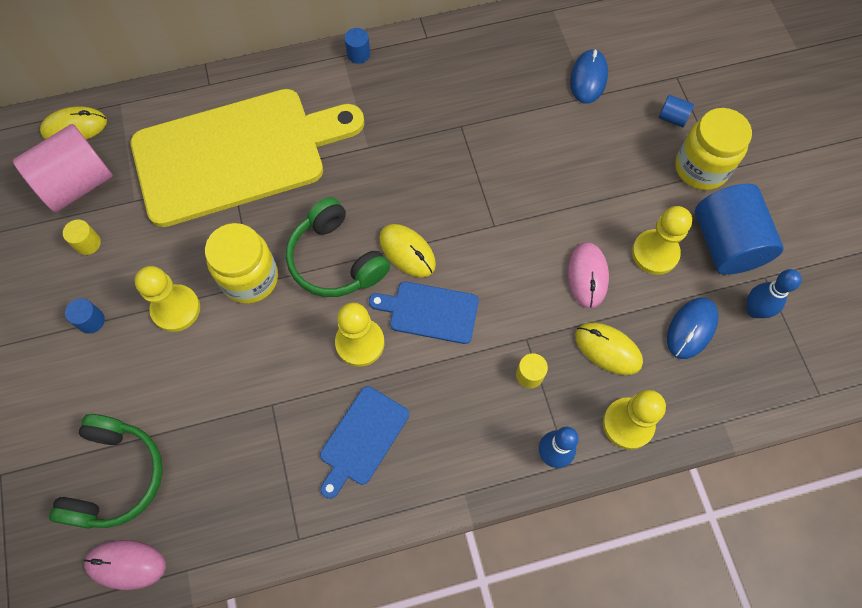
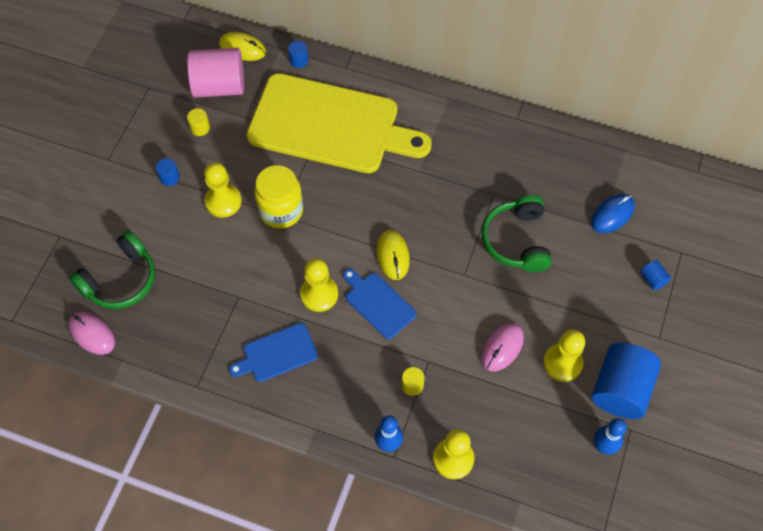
camera: 35 degrees right, 5 degrees down
green headphones [286,197,390,297] -> green headphones moved to [482,195,552,272]
blue cylinder [345,28,370,64] -> blue cylinder moved to [288,41,308,68]
yellow mouse [575,323,643,375] -> none
blue mouse [667,297,718,359] -> none
yellow jar [675,108,752,190] -> none

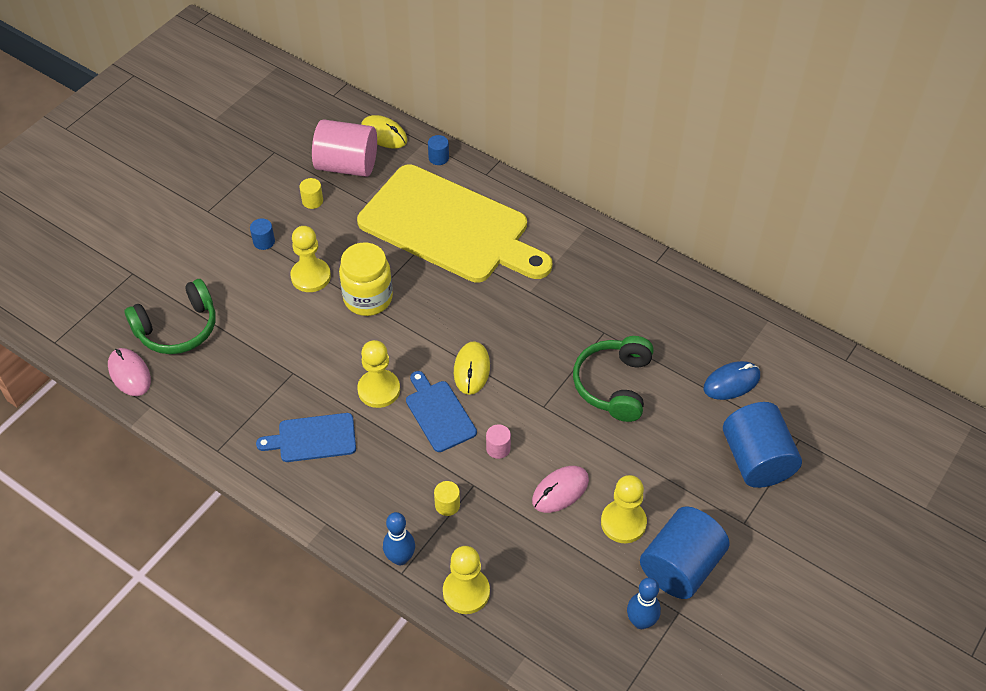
camera: 15 degrees right, 10 degrees down
blue cylinder [640,260,671,290] -> blue cylinder [723,402,802,488], size x2.40
none -> pink cylinder [486,424,511,459]

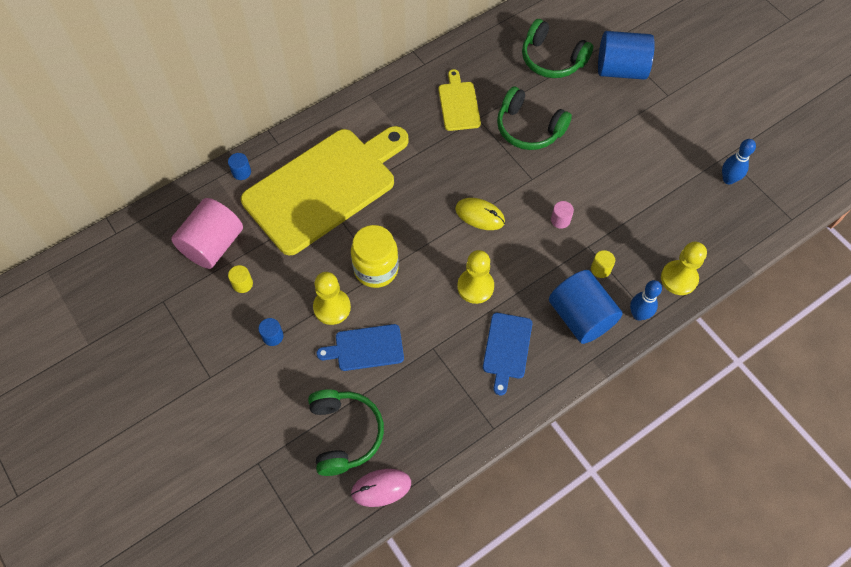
camera: 70 degrees left, 10 degrees up
yellow mouse [361,115,407,149] -> none
blue cutting board [406,371,477,452] -> blue cutting board moved to [316,324,404,371]
pink mouse [532,466,589,513] -> none
yellow pawn [601,475,647,543] -> none
blue cylinder [640,506,730,599] -> blue cylinder moved to [549,270,623,344]
blue mouse [703,361,760,400] -> green headphones [522,19,593,78]
none -> yellow cutting board [439,69,481,131]

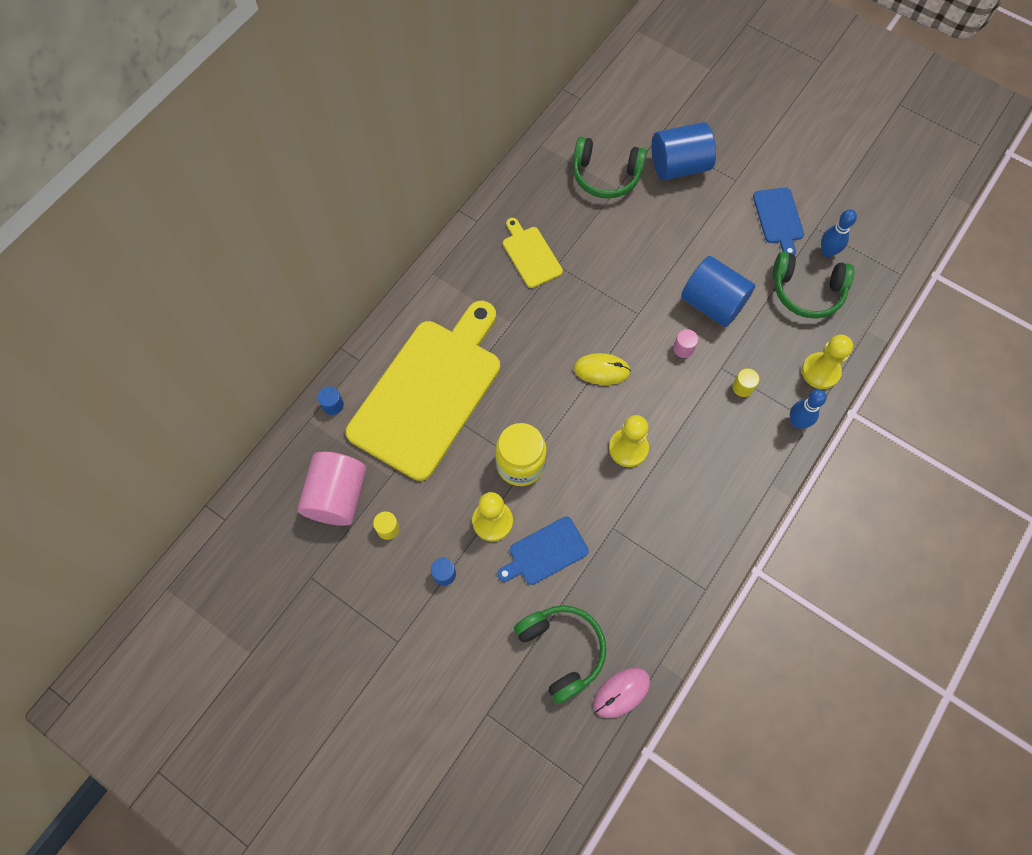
camera: 20 degrees left, 5 degrees up
blue cutting board [483,313,532,395] -> blue cutting board moved to [753,187,804,256]
green headphones [497,86,572,150] -> green headphones moved to [772,252,854,319]
blue cylinder [549,270,623,344] -> blue cylinder moved to [681,256,755,327]

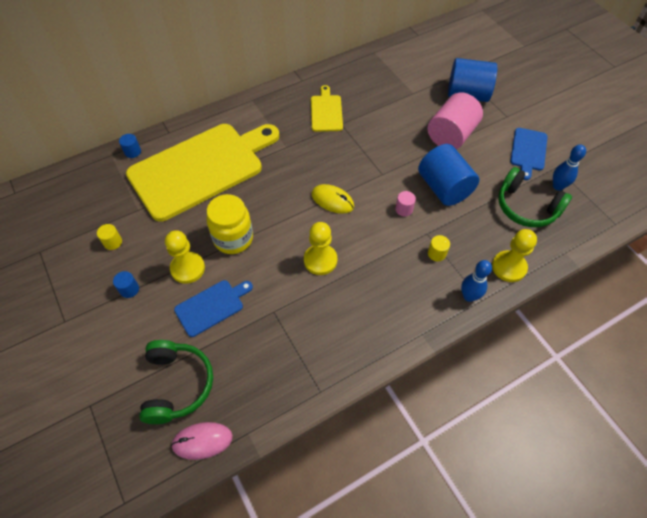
camera: 25 degrees right, 10 degrees down
pink cylinder [297,452,366,526] -> pink cylinder moved to [428,92,483,149]
blue cutting board [497,517,589,585] -> blue cutting board turned 150 degrees clockwise [174,280,253,337]
green headphones [573,137,647,199] -> none

